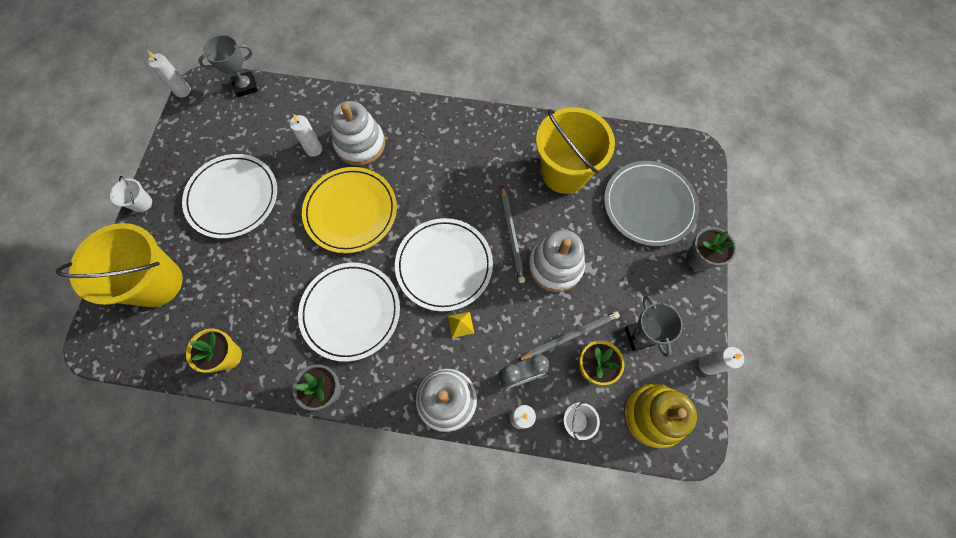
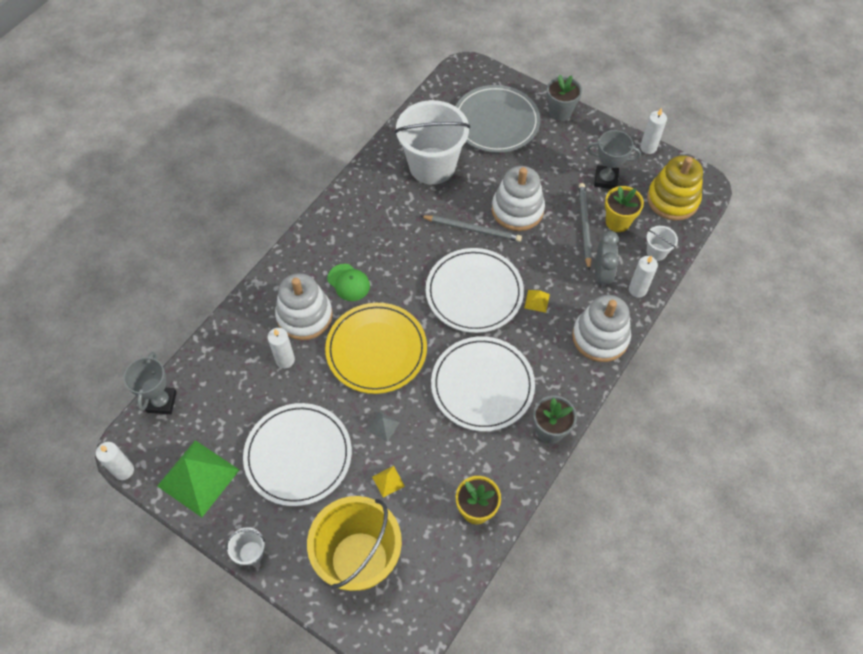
camera: 65 degrees left, 10 degrees down
yellow bucket [536,107,615,194] -> white bucket [395,100,470,185]
none -> green pyramid [157,440,239,517]
none -> green cap [327,264,370,301]
none -> grey pyramid [368,412,400,442]
none -> yellow pyramid [372,466,405,498]

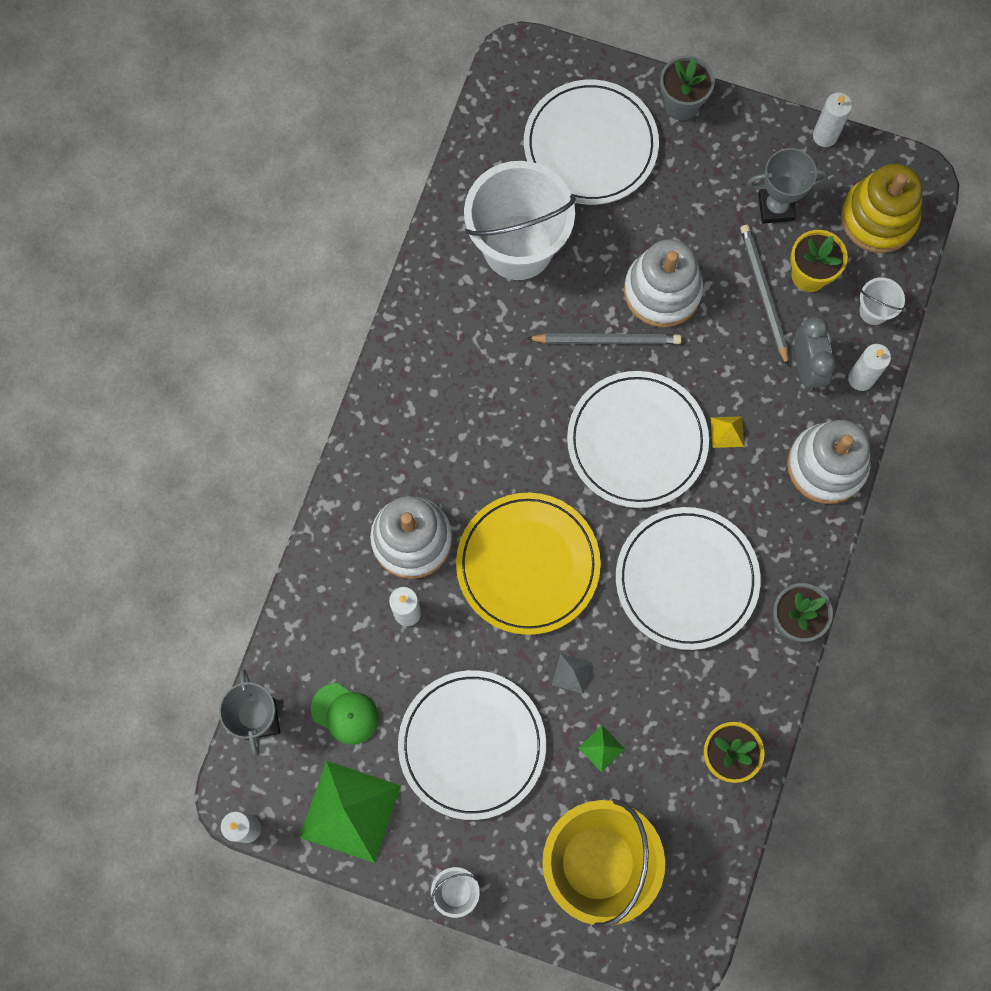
camera: 15 degrees left, 15 degrees up
green cap [327,264,370,301] -> green cap moved to [311,683,379,745]
yellow pyramid [372,466,405,498] -> green pyramid [579,725,625,772]
grey plate [455,85,540,153] -> white plate [524,80,659,205]

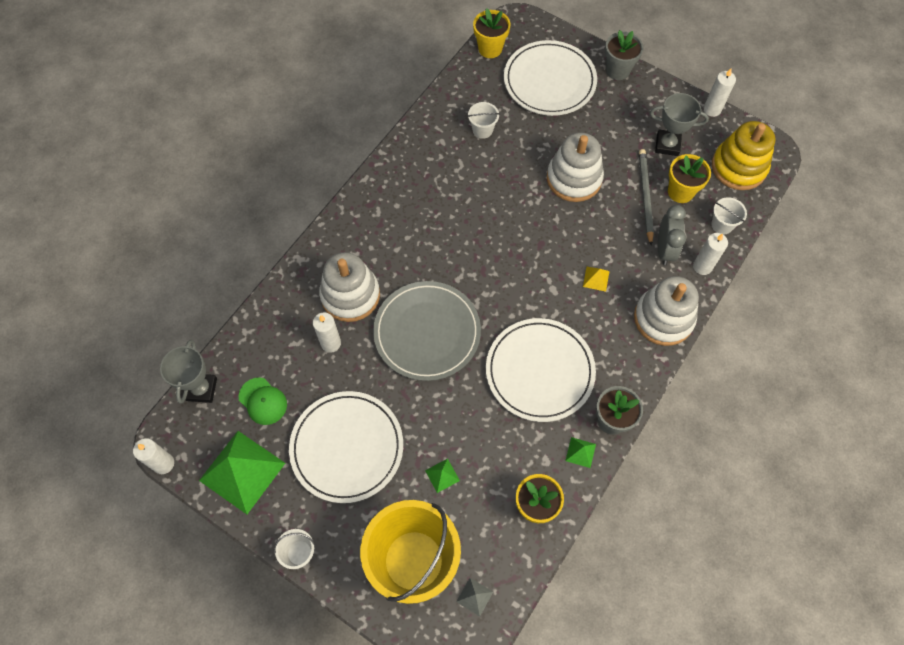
camera: 15 degrees right, 10 degrees down
yellow plate [456,493,601,635] -> grey plate [373,281,481,381]
white bucket [464,161,576,280] -> white bucket [467,102,500,139], size x0.41
grey pencil [526,333,681,344] -> none
grey pyramid [552,653,592,694] -> grey pyramid moved to [456,578,493,617]
white plate [567,371,709,508] -> none
none -> yellow flower pot [473,8,510,58]
none -> green pyramid [565,437,596,468]

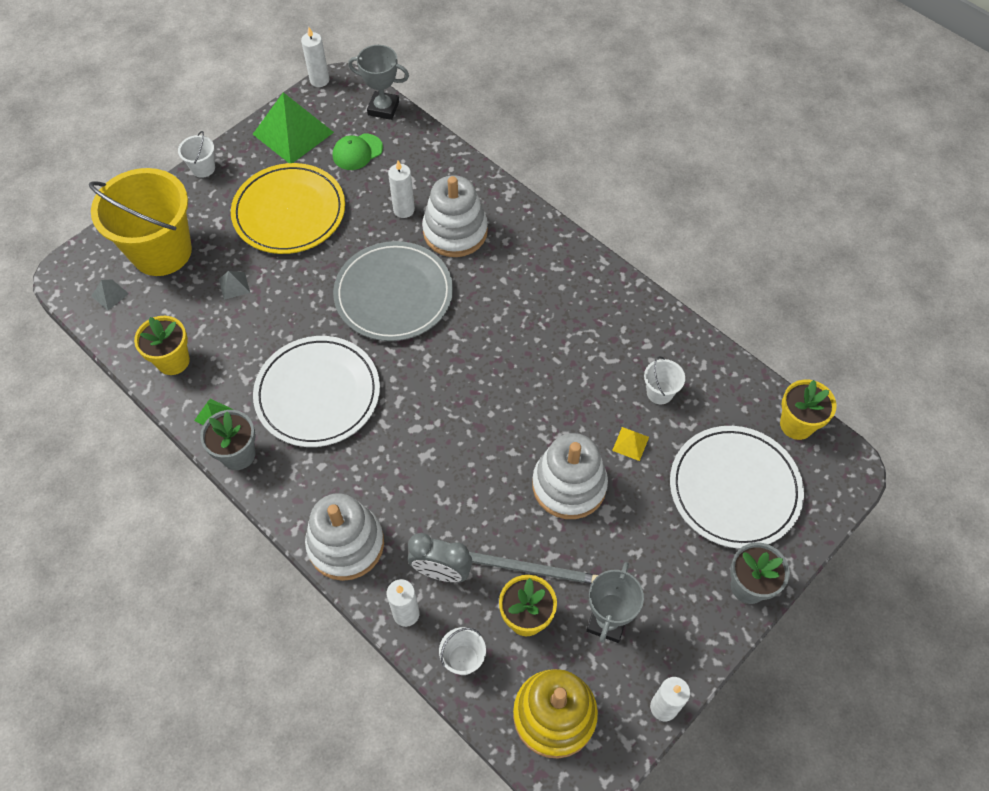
camera: 100 degrees right, 5 degrees down
white plate [289,391,403,503] -> yellow plate [231,163,345,254]
green pyramid [425,459,460,493] -> grey pyramid [219,271,250,300]
yellow pyramid [583,267,610,292] -> yellow pyramid moved to [612,427,649,461]

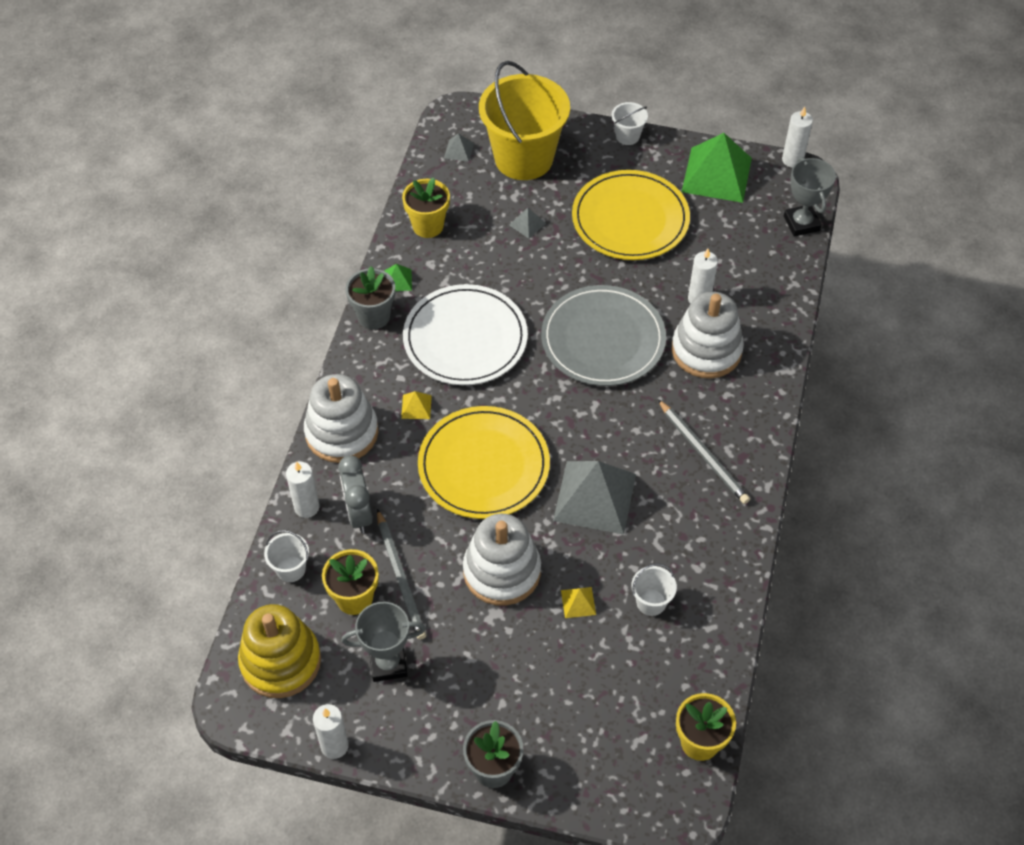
camera: 60 degrees right, 5 degrees down
green cap [333,134,383,170] -> none
white plate [670,426,804,549] -> none
none -> yellow pyramid [401,391,432,419]
none -> yellow plate [418,406,550,519]
none -> grey pyramid [553,461,636,535]
none -> grey pencil [658,399,750,504]

